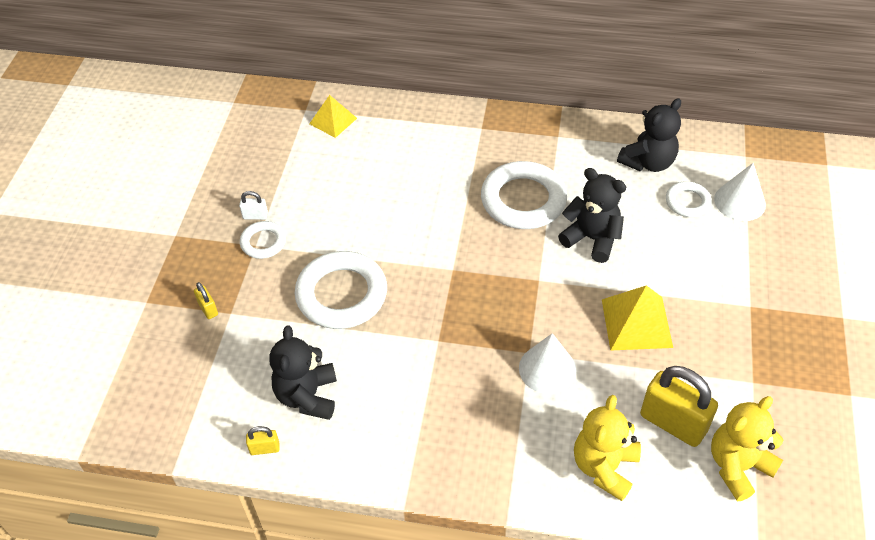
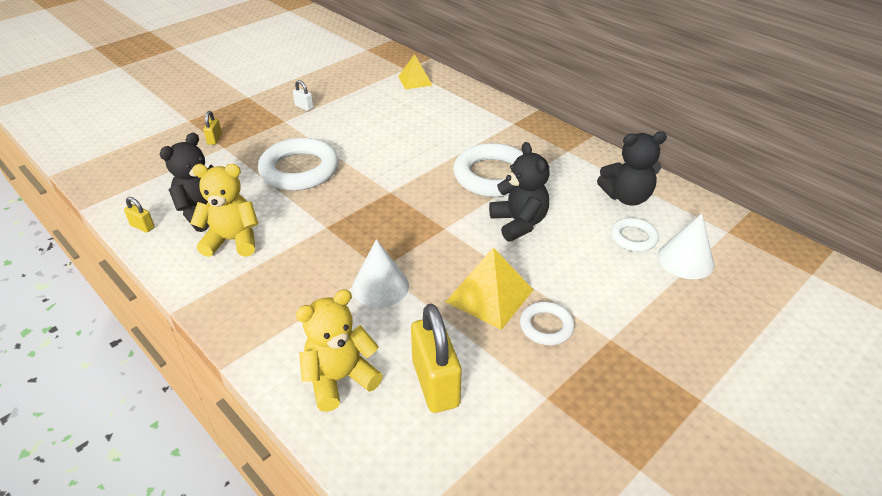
camera: 35 degrees right, 10 degrees down
white ring [240,221,286,259] -> white ring moved to [520,302,574,345]
yellow teddy bear [711,396,783,501] -> yellow teddy bear moved to [190,164,258,257]

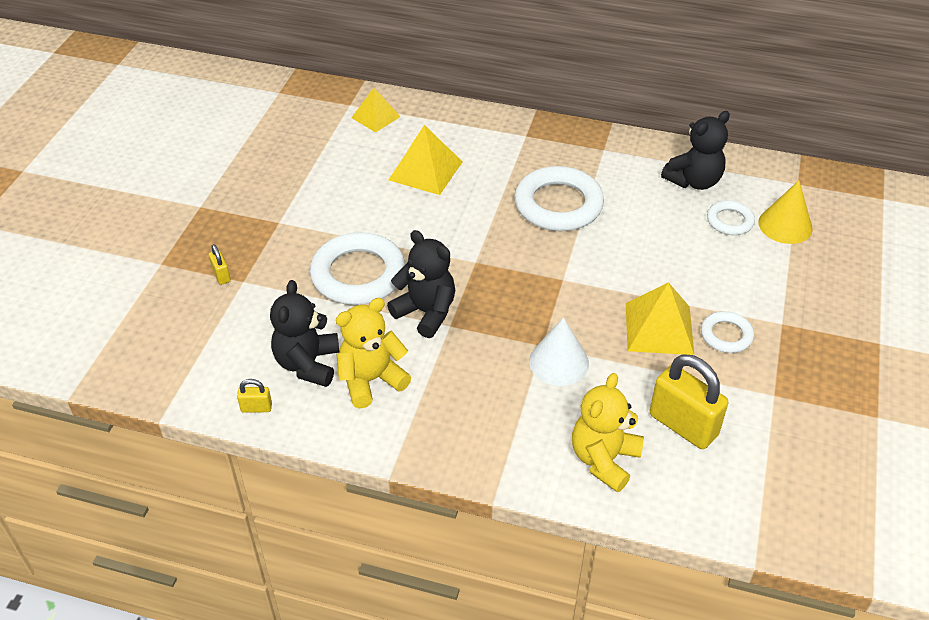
camera: 30 degrees left, 5 degrees up
white padlock [293,80,314,111] -> none
black teddy bear [489,142,549,241] -> black teddy bear moved to [387,230,455,338]
white cone [658,213,714,279] -> yellow cone [758,181,813,244]
none -> yellow pyramid [389,125,463,195]

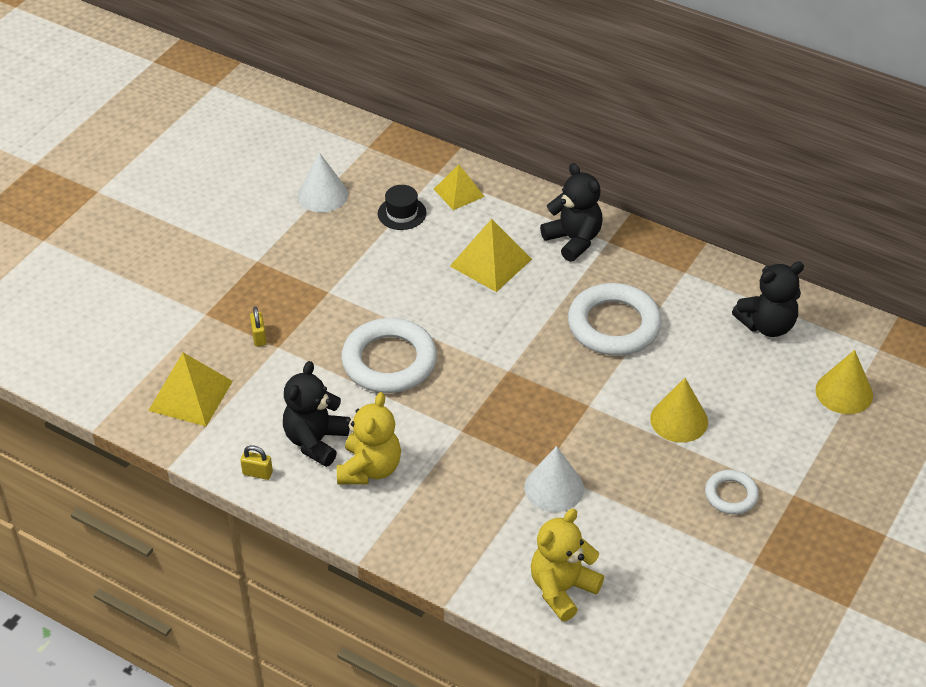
camera: 15 degrees right, 0 degrees up
yellow teddy bear [336,298,411,409] -> yellow teddy bear turned 120 degrees clockwise [337,392,401,484]
black teddy bear [387,230,455,338] -> black teddy bear moved to [540,163,603,262]
yellow pyramid [626,282,694,355] -> yellow pyramid moved to [148,353,233,426]
yellow padlock [650,354,728,449] -> none
white ring [707,200,755,235] -> none
none -> white cone [298,152,348,212]
none -> black hat [378,185,427,230]
none -> yellow cone [650,378,708,443]

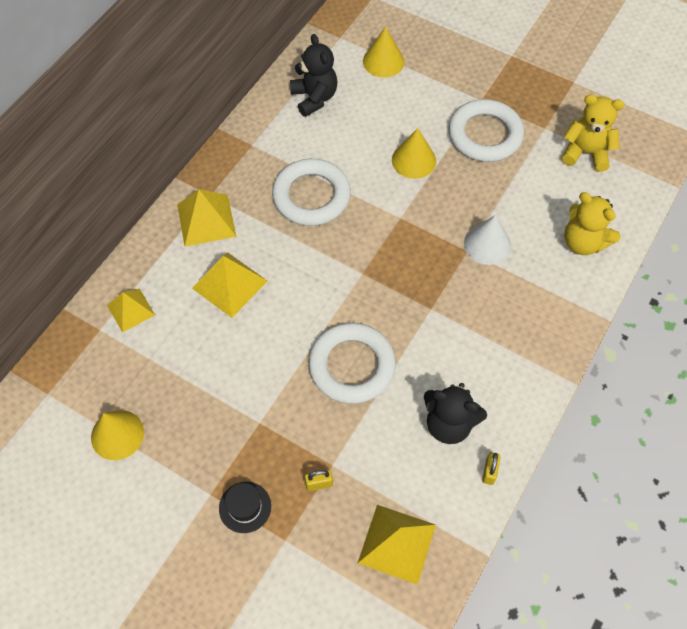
camera: 90 degrees left, 15 degrees up
white cone [298,152,348,212] -> yellow cone [91,410,144,460]
yellow teddy bear [337,392,401,484] -> yellow teddy bear moved to [562,94,624,172]
black hat [378,185,427,230] -> black hat moved to [219,482,271,533]
black teddy bear [540,163,603,262] -> yellow pyramid [177,189,236,247]
white ring [705,470,759,514] -> white ring [449,99,524,162], size x1.91

